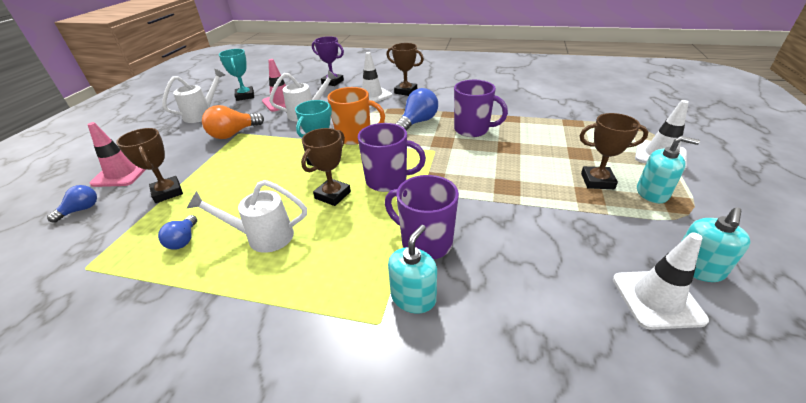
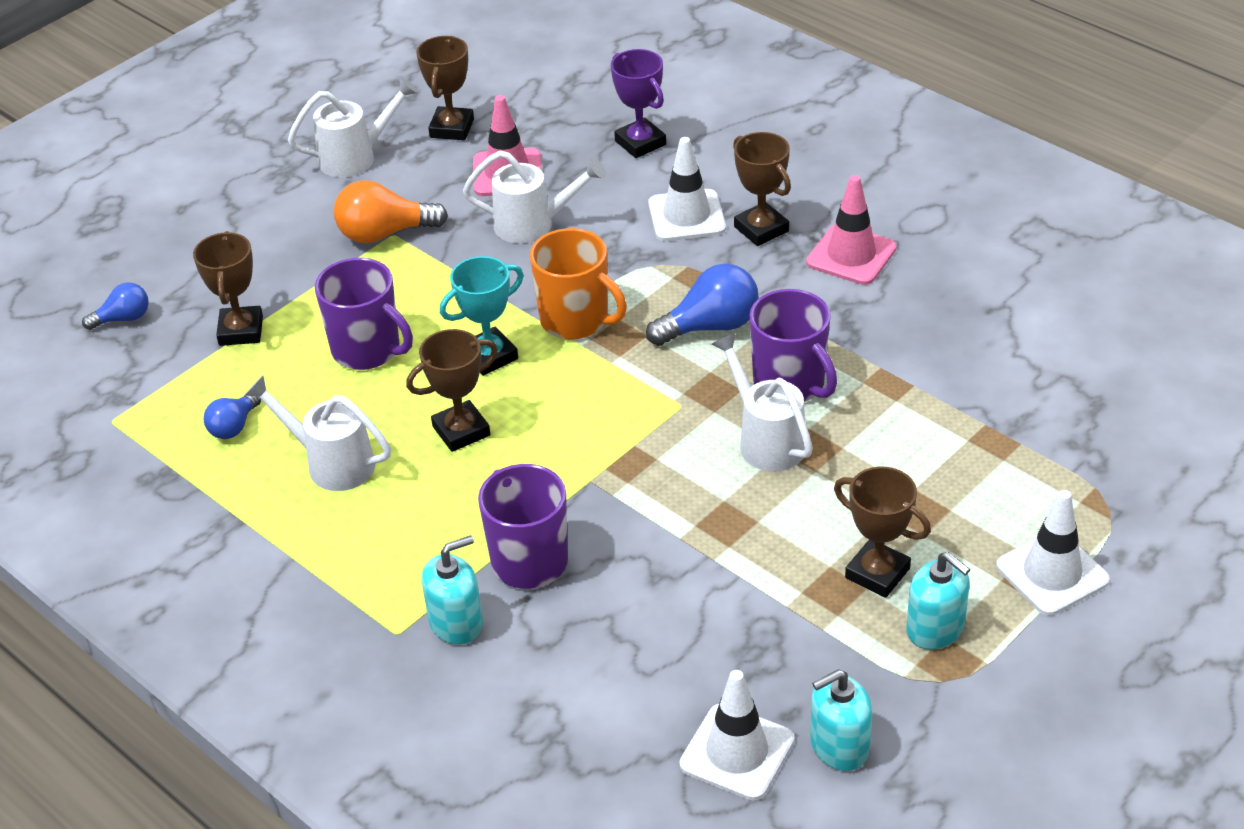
camera: 30 degrees right, 5 degrees up
pink traffic cone [87,122,146,187] -> pink traffic cone moved to [806,175,897,285]
turquoise trophy [219,49,254,101] -> brown trophy [416,36,474,140]
purple mug [358,123,426,192] -> purple mug moved to [315,258,413,370]
none -> white watering can [712,332,813,471]

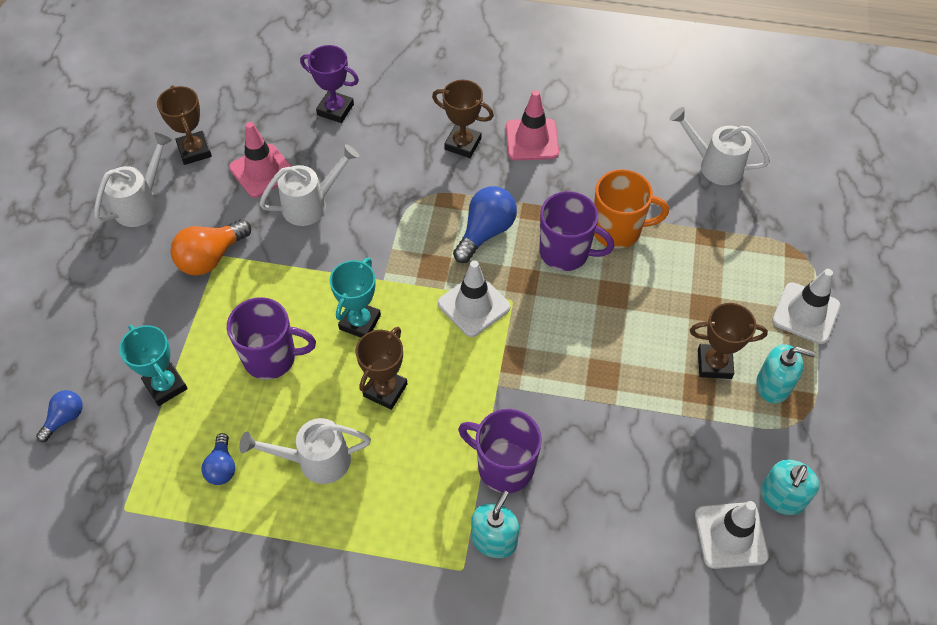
camera: 35 degrees left, 15 degrees up
brown trophy [193,231,263,346] -> turquoise trophy [119,325,188,406]
orange mug [530,228,627,339] -> orange mug moved to [594,169,669,249]
white traffic cone [648,137,726,241] -> white traffic cone moved to [438,260,510,337]
white watering can [712,332,813,471] -> white watering can moved to [670,107,770,185]

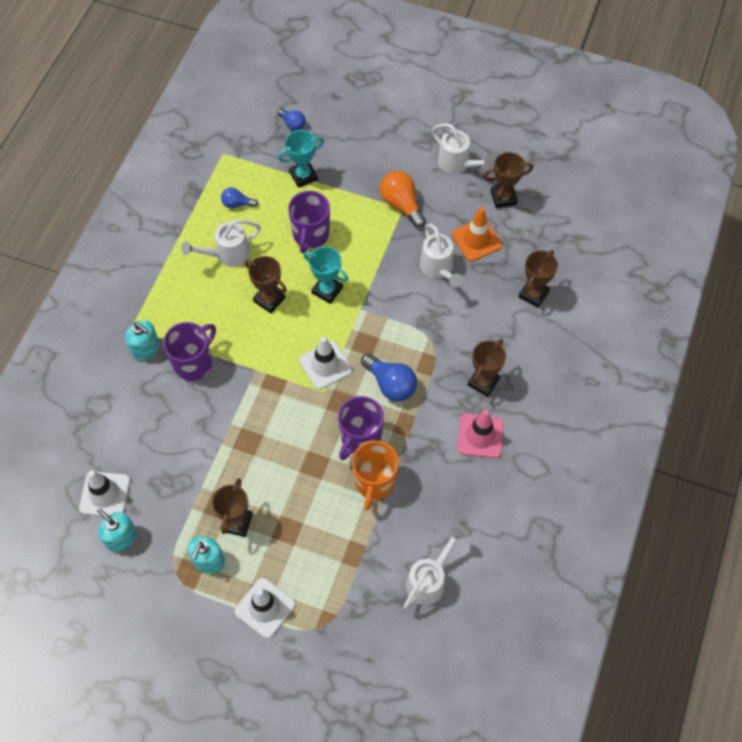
camera: 100 degrees right, 5 degrees up
pink traffic cone [229,122,292,198] -> orange traffic cone [452,207,502,261]
white watering can [239,418,371,484] -> white watering can turned 120 degrees counterclockwise [181,219,261,267]
purple trophy [300,45,359,123] -> brown trophy [518,250,558,308]

